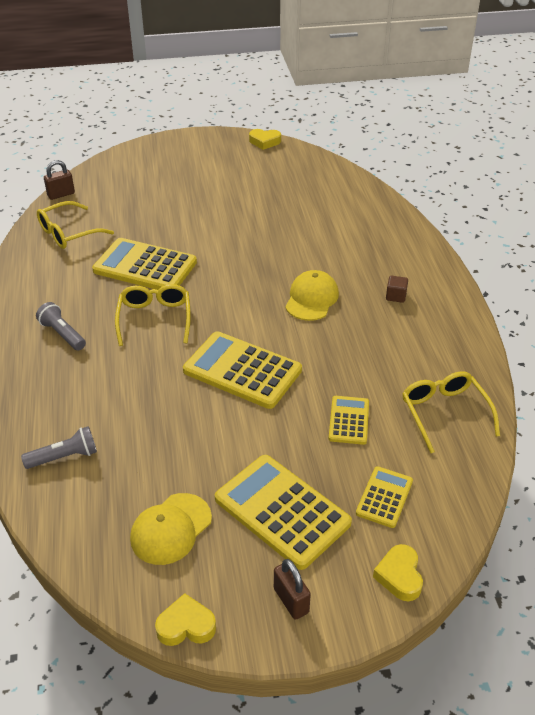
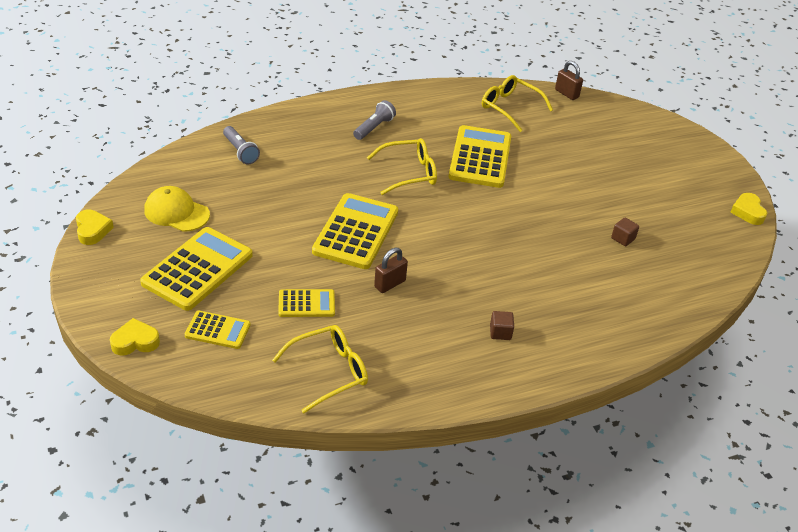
camera: 75 degrees right, 0 degrees up
brown padlock [274,559,311,620] -> brown padlock moved to [374,248,408,293]
yellow cap [285,270,339,321] -> none
none -> brown cube [611,218,639,246]

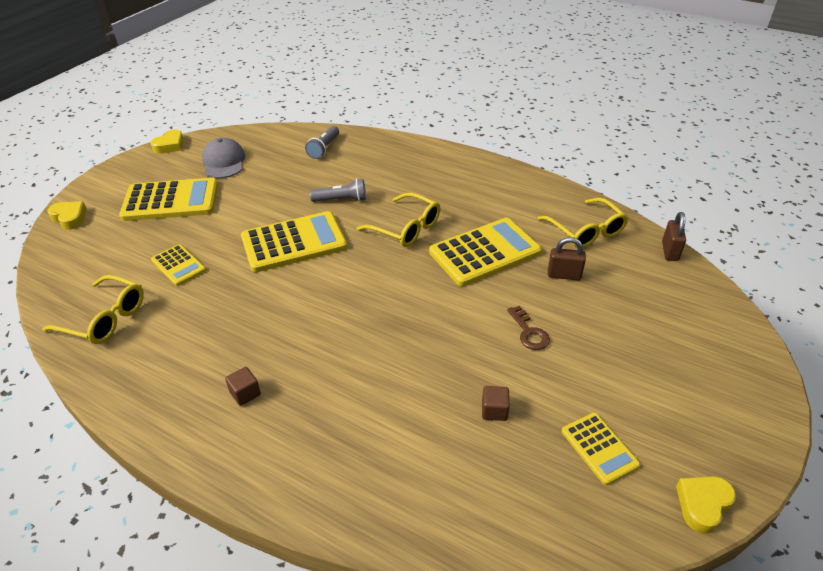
camera: 55 degrees right, 0 degrees up
yellow cap [144,186,210,232] -> grey cap [202,138,245,178]
yellow calculator [185,311,251,349] -> yellow calculator moved to [561,413,640,485]
grey flashlight [353,100,396,140] -> grey flashlight moved to [310,178,366,202]
brown padlock [374,248,408,293] -> brown padlock moved to [548,237,586,280]
yellow glasses [482,75,553,132] -> yellow glasses turned 150 degrees clockwise [538,198,628,248]
none -> brown key [507,306,550,350]

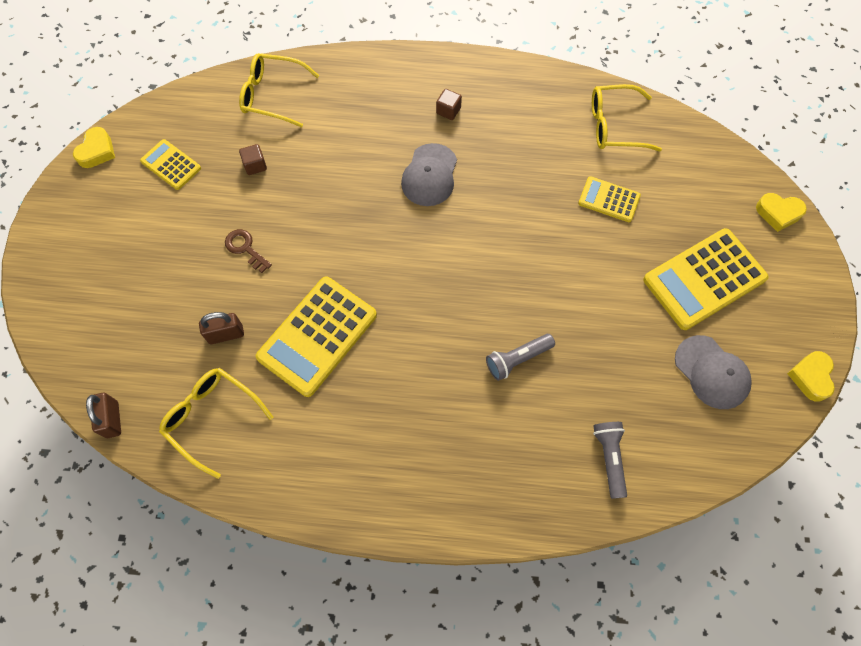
camera: 155 degrees right, 25 degrees up
yellow calculator [241,211,347,272] -> none
yellow glasses [356,193,440,247] -> yellow glasses moved to [239,53,319,127]
none -> grey cap [401,143,457,206]

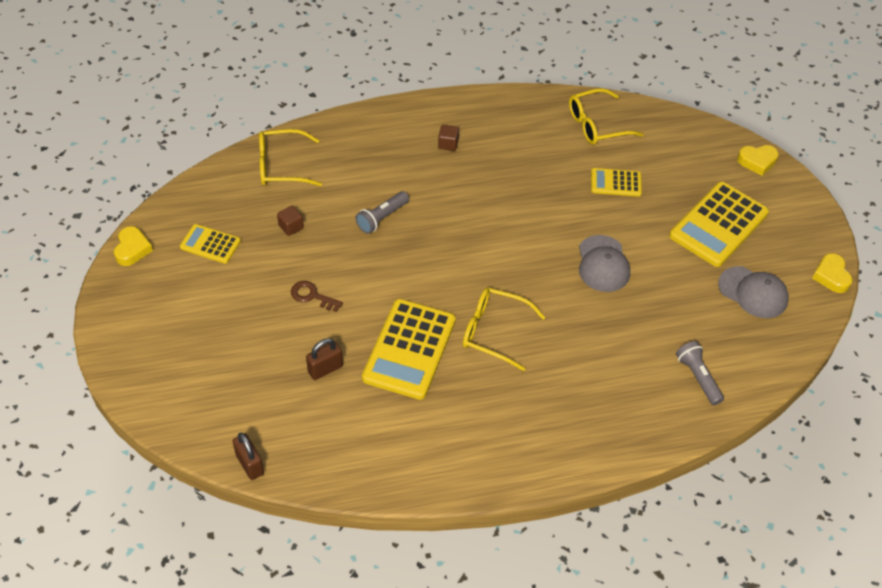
camera: 20 degrees left, 15 degrees down
yellow glasses [159,368,273,479] -> yellow glasses moved to [463,288,546,371]
grey cap [401,143,457,206] -> grey cap moved to [579,235,630,292]
grey flashlight [486,334,555,381] -> grey flashlight moved to [355,191,409,234]

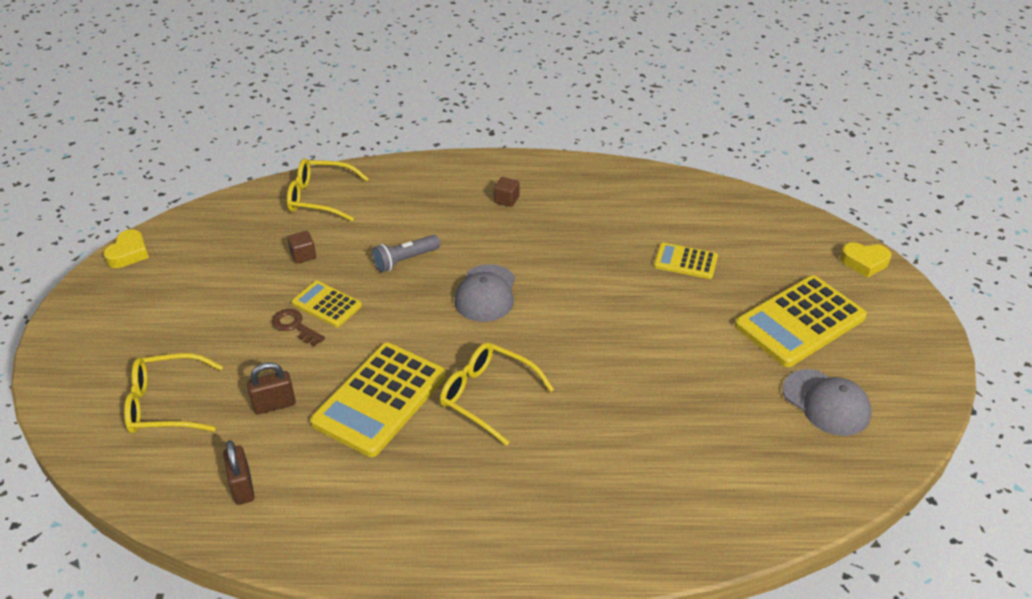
camera: 15 degrees right, 10 degrees down
yellow calculator [180,224,241,264] -> yellow calculator moved to [292,281,362,327]
brown padlock [232,433,264,480] -> brown padlock moved to [223,440,255,505]
yellow glasses [569,88,644,145] -> yellow glasses moved to [124,353,223,433]
grey cap [579,235,630,292] -> grey cap moved to [454,264,515,322]
grey flashlight [676,341,724,405] -> none
yellow heart [812,253,853,293] -> none

